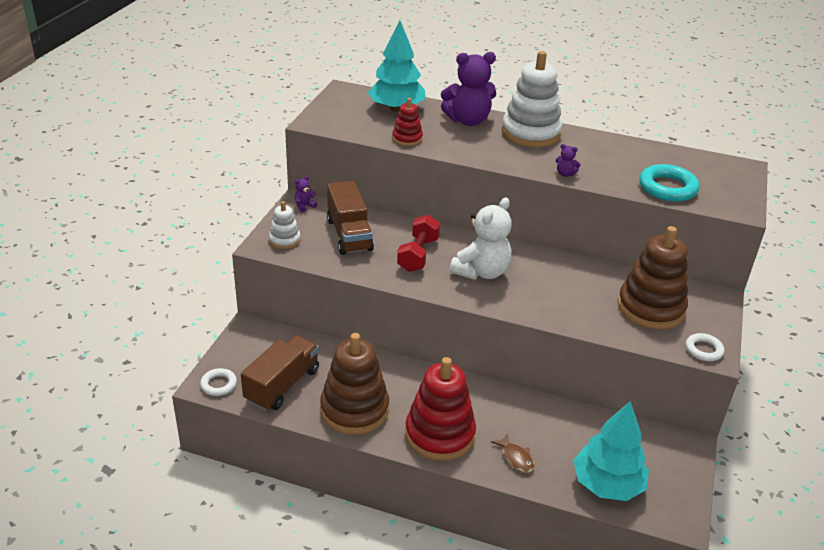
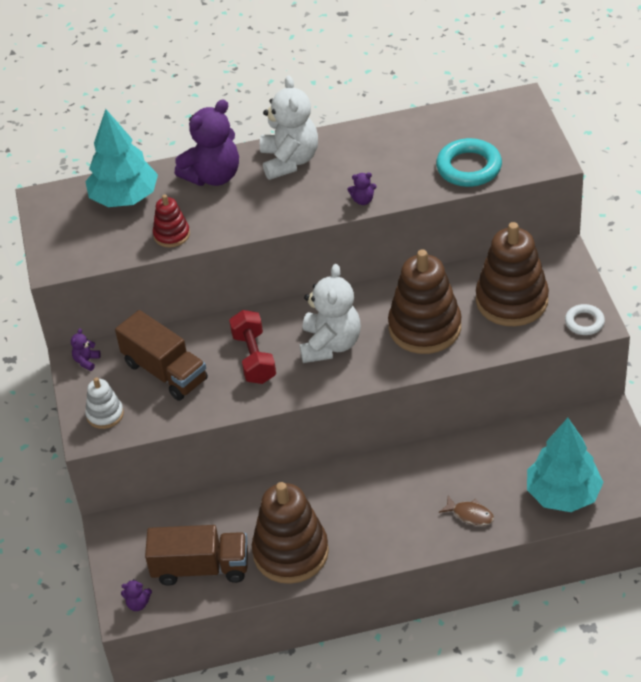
camera: 25 degrees left, 10 degrees up
white ring [200,368,237,396] -> purple teddy bear [121,579,152,611]
brown truck [241,335,319,411] -> brown truck turned 90 degrees clockwise [145,525,248,586]
red stacking toy [405,357,476,461] -> none
white stacking toy [502,51,562,147] -> white teddy bear [260,76,318,180]
none -> brown stacking toy [388,249,461,354]

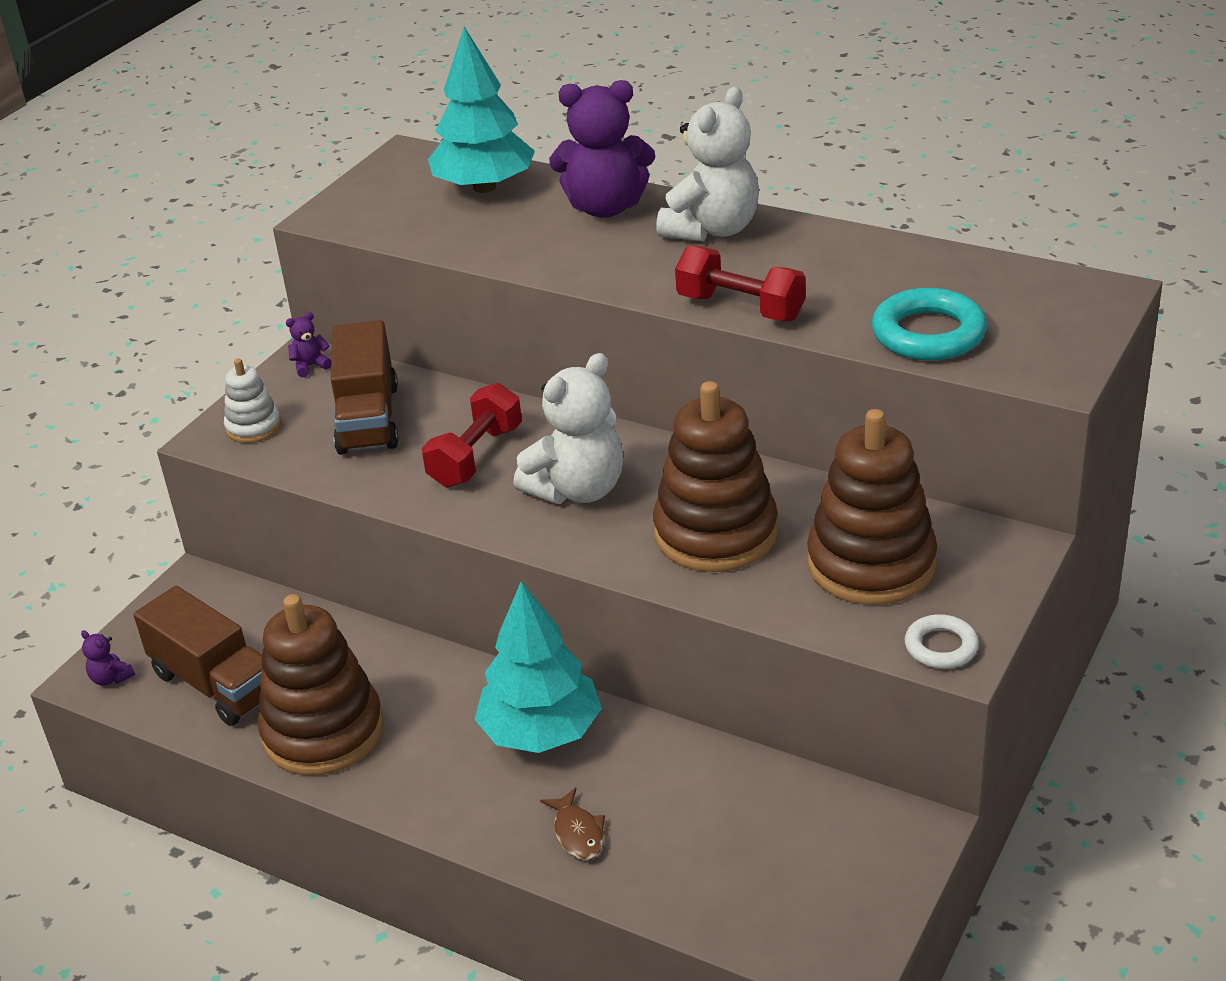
camera: 40 degrees right, 10 degrees down
red stacking toy [153,194,190,248] -> none
purple teddy bear [347,173,376,205] -> red dumbbell [675,246,806,321]
turquoise tree [527,418,604,512] -> turquoise tree moved to [474,581,602,753]

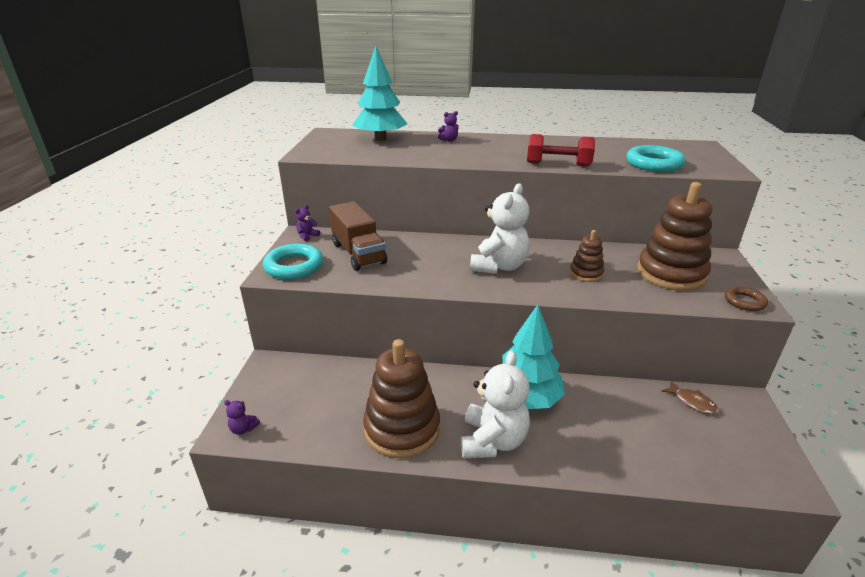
camera: 25 degrees left, 5 degrees down
brown truck [134,586,262,726] -> none
white stacking toy [224,359,281,443] -> turquoise ring [263,244,323,279]
red dumbbell [422,383,522,487] -> none
brown fish [540,788,605,860] -> brown fish moved to [661,381,719,414]
purple teddy bear [549,80,655,218] -> purple teddy bear [438,111,459,142], size x0.41
brown stacking toy [653,381,778,572] -> brown stacking toy [570,230,604,282], size x0.50
white teddy bear [656,86,759,242] -> white teddy bear moved to [461,350,530,458]
white ring [905,614,979,669] -> brown ring [725,286,768,311]

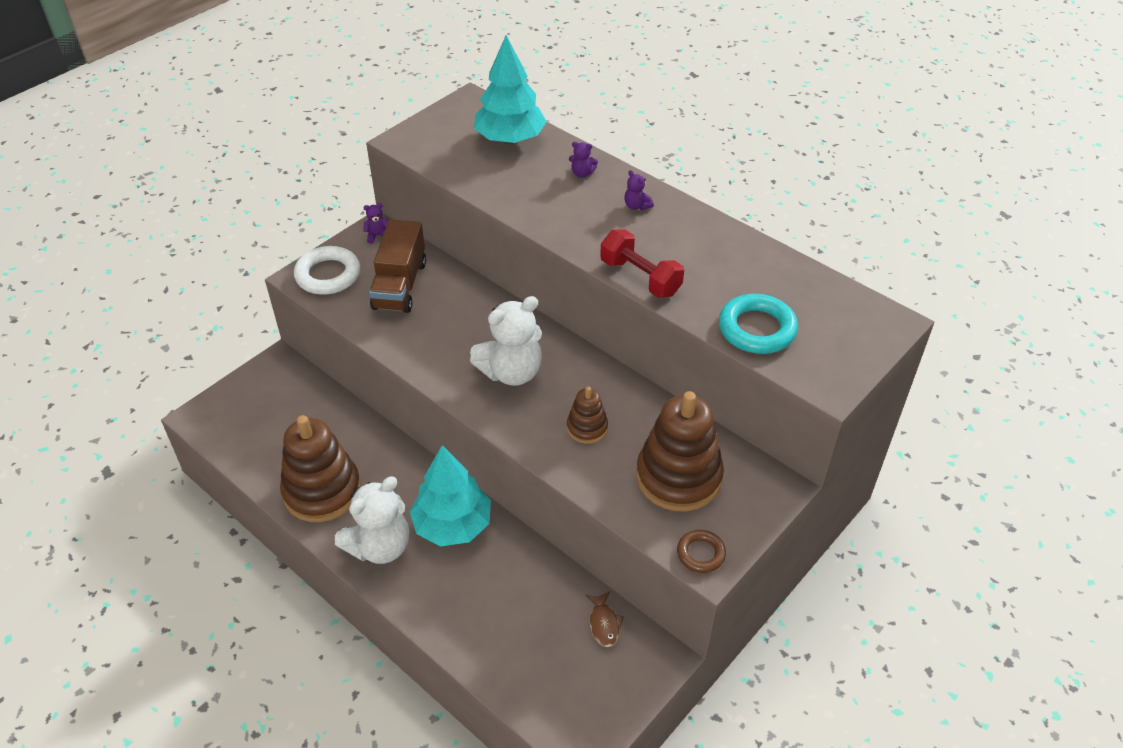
camera: 35 degrees right, 15 degrees up
purple teddy bear [224,400,260,435] -> purple teddy bear moved to [624,170,654,210]
turquoise ring [263,244,323,279] -> white ring [294,246,360,295]

